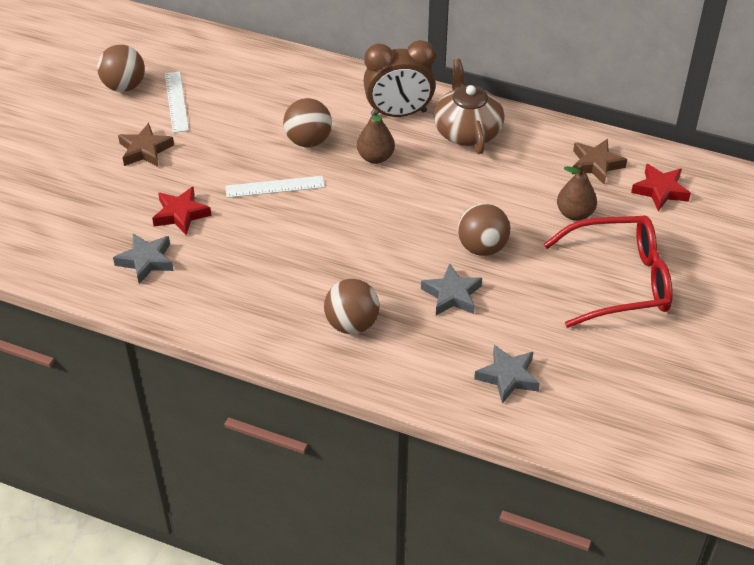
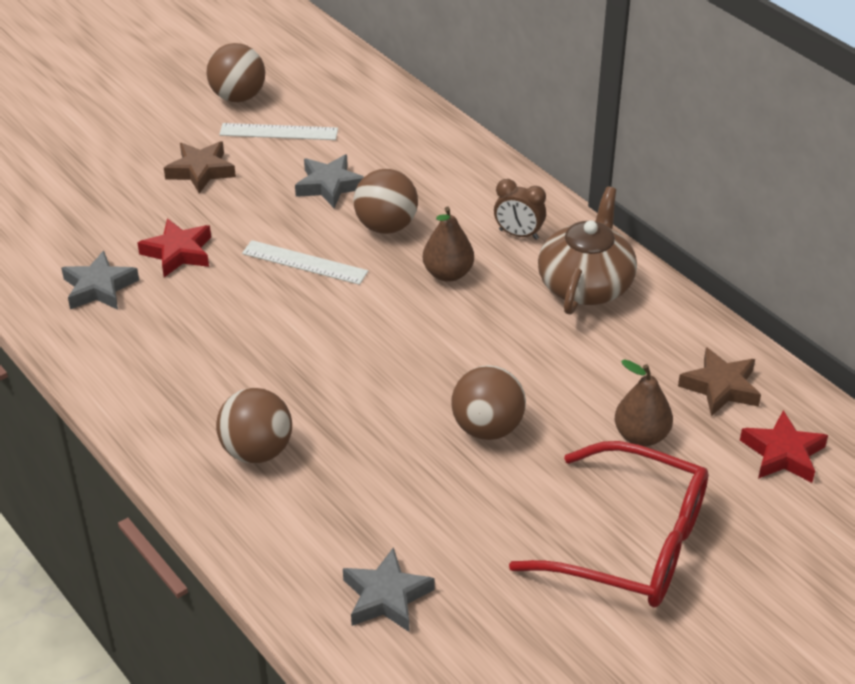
camera: 30 degrees right, 5 degrees down
white ruler [165,71,189,133] -> white ruler turned 75 degrees clockwise [219,123,338,140]
brown clock [363,40,436,117] -> brown clock [494,179,546,240], size x0.54
grey star [421,263,482,315] -> grey star moved to [295,155,364,208]

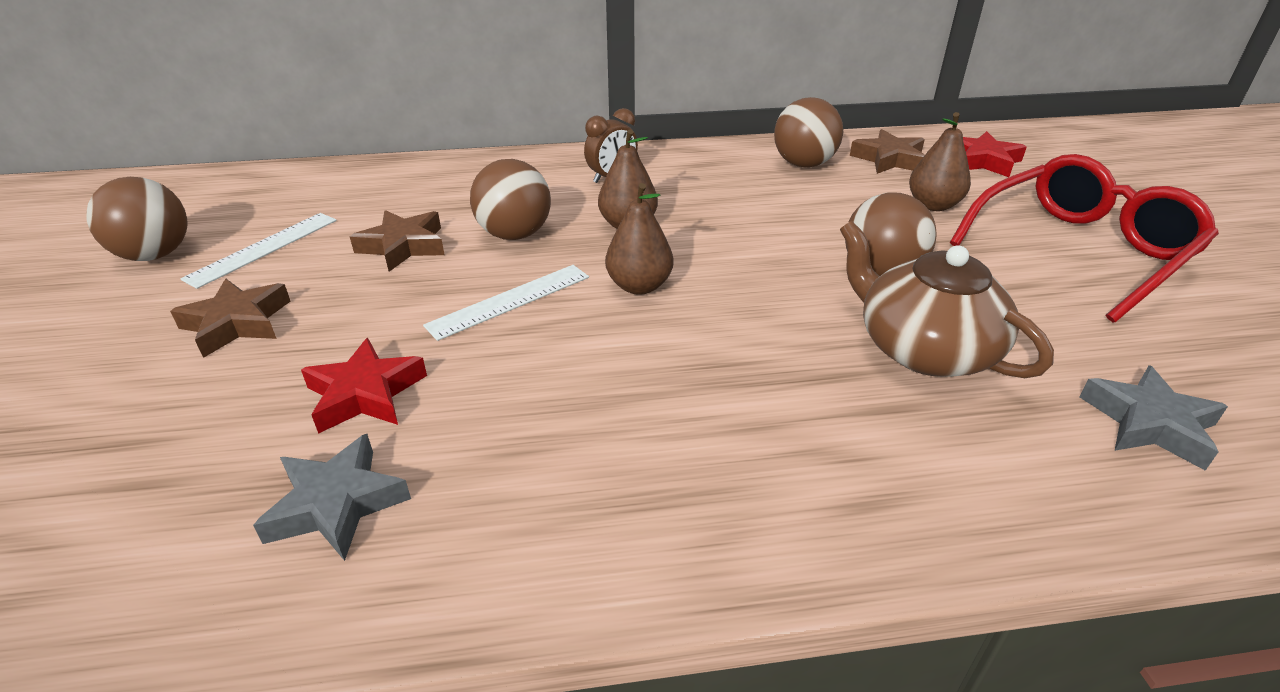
camera: 60 degrees left, 5 degrees down
brown ball [216,388,292,464] -> brown ball moved to [774,97,843,168]
grey star [295,155,364,208] -> brown star [350,210,444,272]
brown teapot [538,187,637,315] -> brown teapot moved to [840,221,1054,378]
none -> brown pear [605,183,673,295]

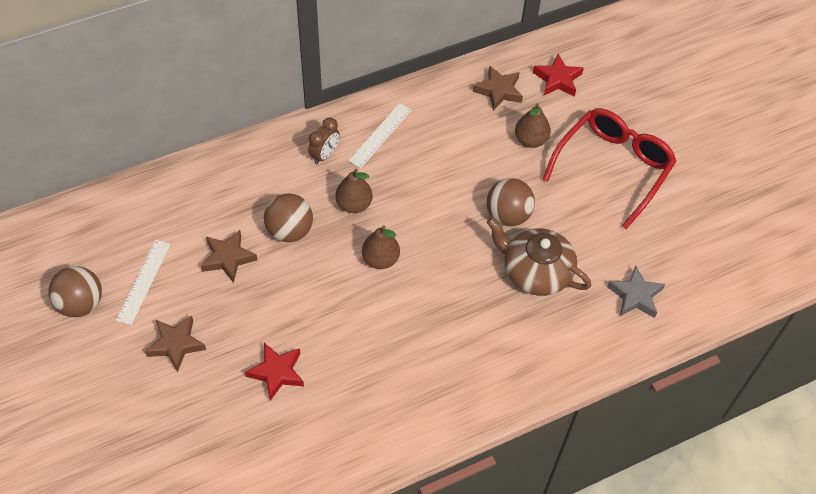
camera: 20 degrees left, 20 degrees up
grey star [253,434,411,561] -> none
white ruler [423,265,589,341] -> white ruler moved to [349,103,412,168]
brown ball [774,97,843,168] -> none

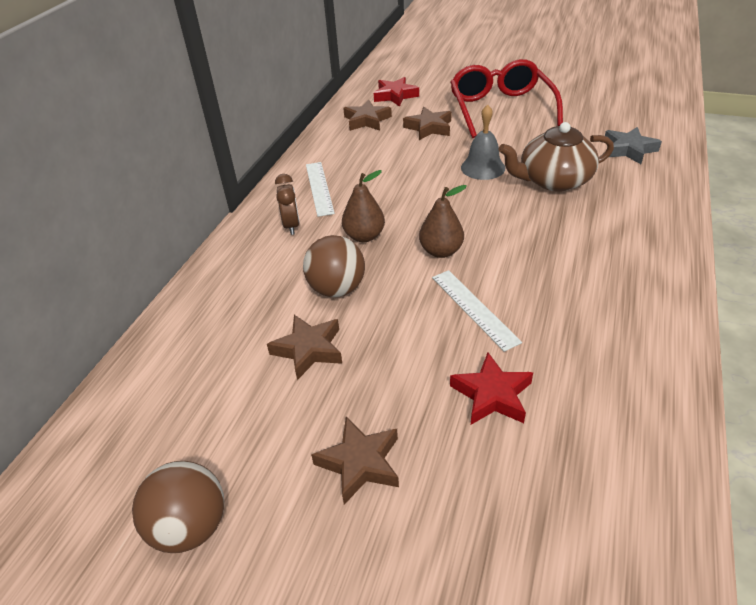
camera: 40 degrees left, 15 degrees down
white ruler [116,240,171,325] -> white ruler moved to [432,270,522,352]
brown ball [487,178,535,226] -> grey bell [461,104,505,180]
brown pear [515,103,551,148] -> brown star [403,107,452,140]

